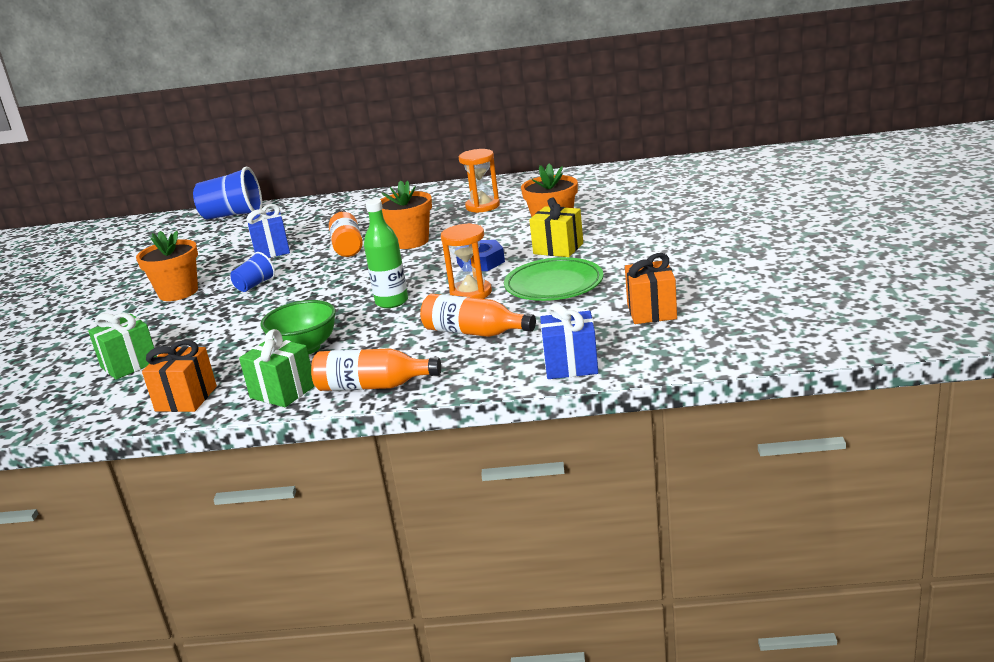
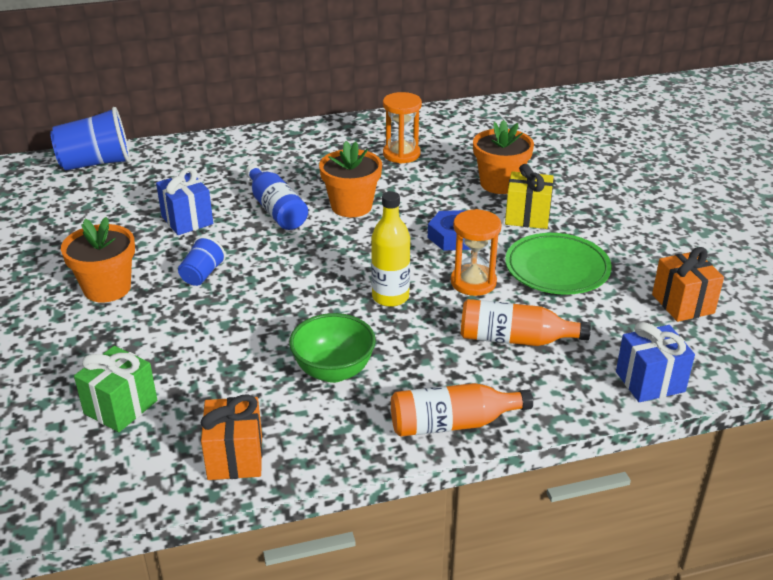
camera: 20 degrees left, 10 degrees up
green gift [239,329,315,407] -> none
orange bottle [329,209,363,257] -> blue bottle [246,164,308,230]
green bottle [364,199,408,308] -> yellow bottle [371,191,410,307]

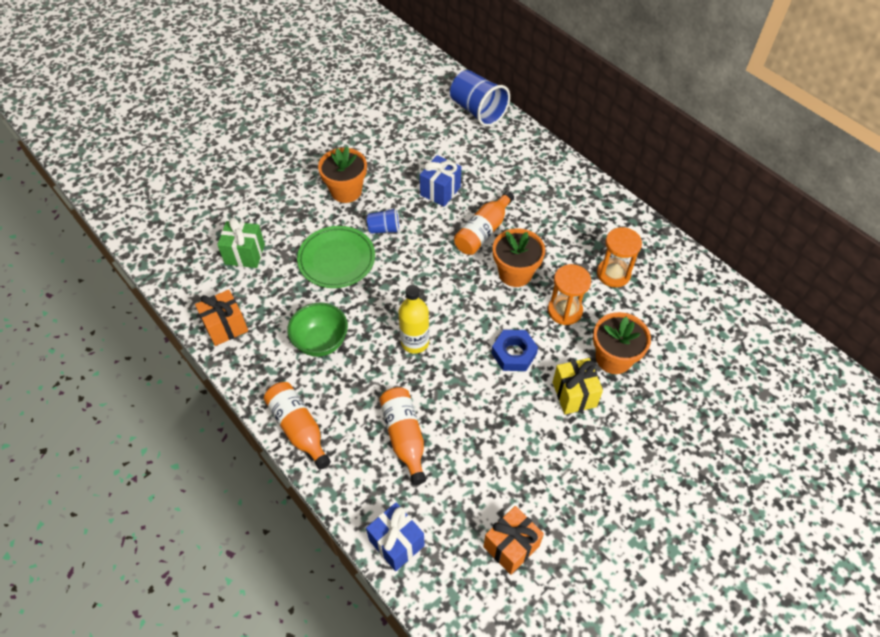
camera: 65 degrees right, 20 degrees up
blue bottle [246,164,308,230] -> orange bottle [454,191,514,255]
orange hourglass [451,209,502,296] -> orange hourglass moved to [548,264,591,325]
green plate [505,233,612,295] -> green plate moved to [297,226,375,288]

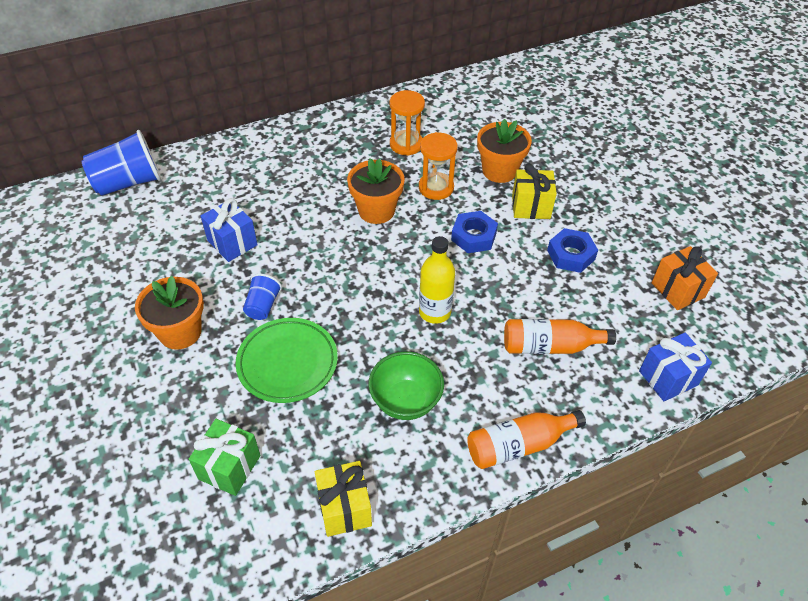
camera: 75 degrees left, 5 degrees down
orange gift [195,290,248,346] -> yellow gift [315,461,372,537]
orange bottle [454,191,514,255] -> none
none -> blue nut [547,228,598,273]

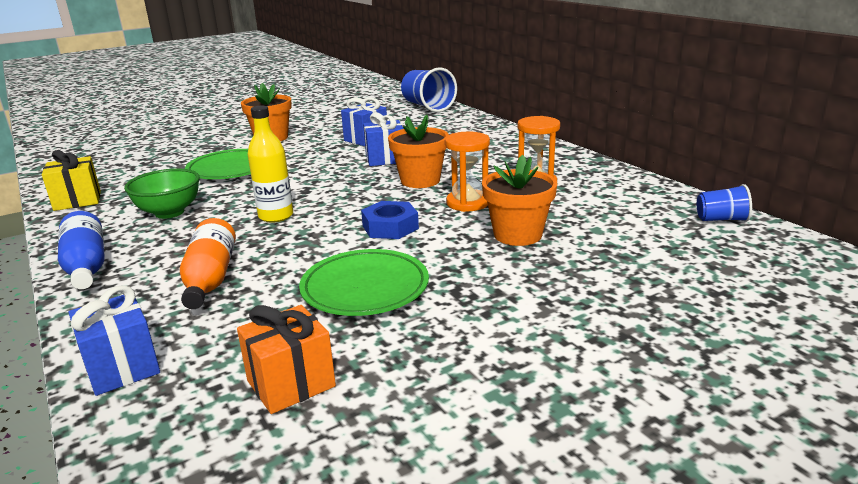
camera: 85 degrees right, 25 degrees down
green gift [189,419,260,496] -> none
blue cup [243,274,282,320] -> blue cup moved to [697,184,752,222]
orange bottle [467,410,586,469] -> blue bottle [58,211,105,289]
yellow gift [512,164,557,219] -> none
blue nut [547,228,598,273] -> green plate [299,249,429,316]
none -> blue gift [363,112,404,166]

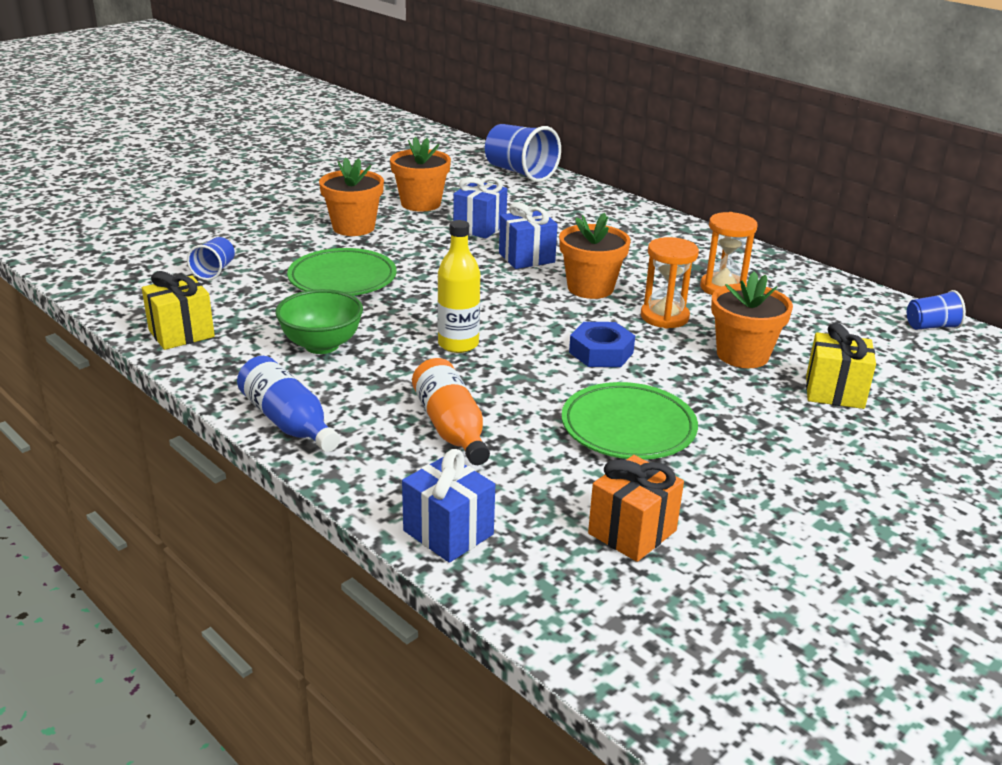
camera: 15 degrees left, 5 degrees up
none -> blue cup [187,237,235,280]
none -> orange flower pot [390,137,451,212]
none -> yellow gift [806,323,876,409]

